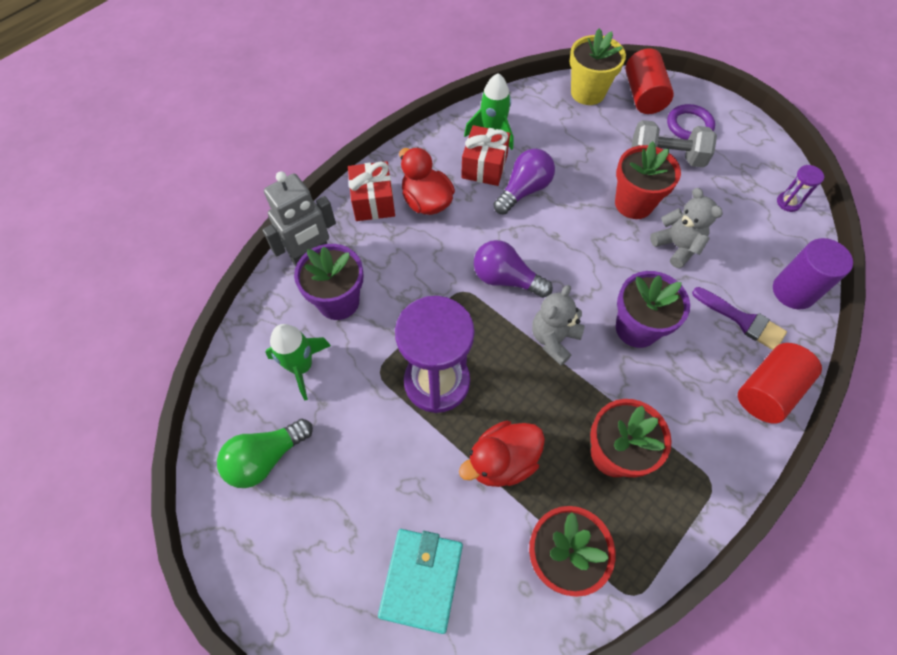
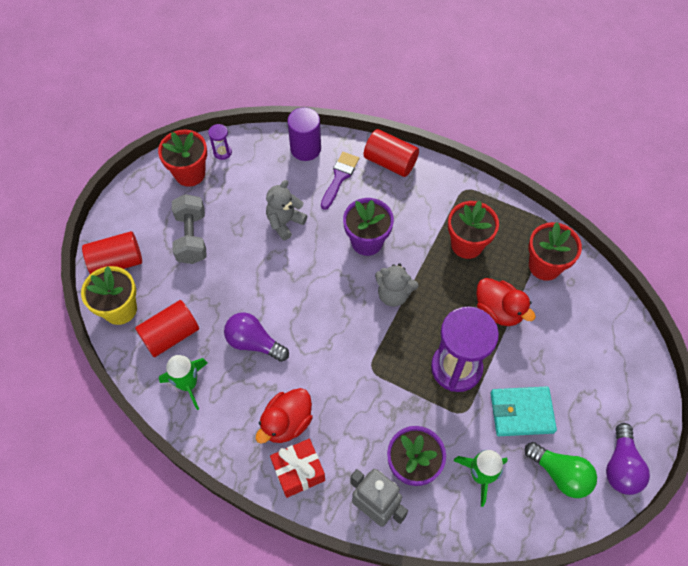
camera: 105 degrees left, 0 degrees up
turquoise wallet [378,529,463,634] -> turquoise wallet moved to [491,386,557,436]
red gift [461,125,510,186] -> none
purple light bulb [474,240,553,298] -> purple light bulb moved to [606,423,650,495]
red flower pot [615,141,681,219] -> red flower pot moved to [158,129,207,187]
purple ring [667,104,715,140] -> none
none -> red cylinder [135,300,199,357]

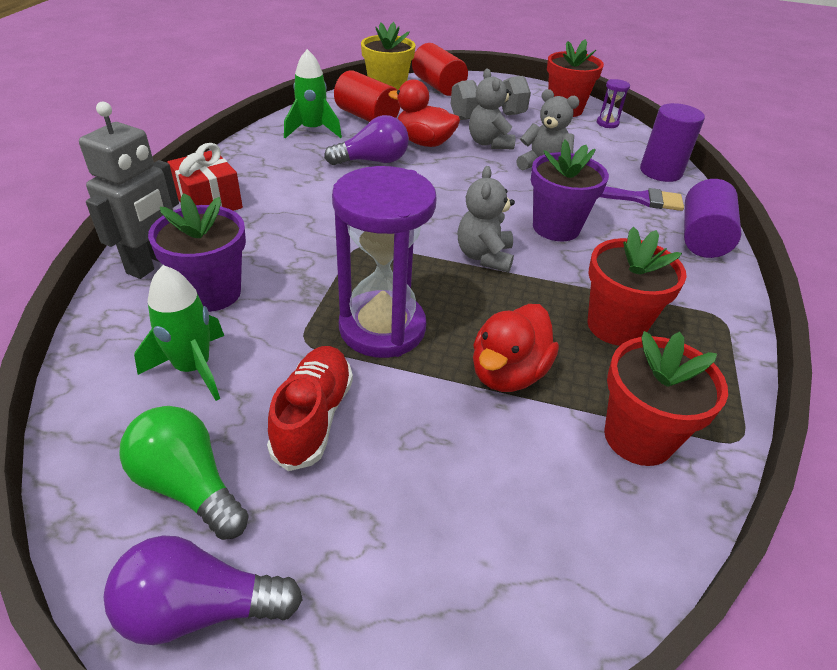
camera: 75 degrees right, 20 degrees down
purple light bulb [224,312,289,362] -> purple light bulb turned 60 degrees clockwise [324,115,409,165]
red duck [256,388,313,444] -> red duck moved to [388,79,460,147]
red cylinder [364,129,419,177] -> purple cylinder [684,179,741,258]
turquoise wallet [491,386,557,436] -> red shoe [267,346,353,471]
green light bulb [525,442,597,498] -> green light bulb turned 105 degrees clockwise [119,406,249,540]
none -> grey teddy bear [469,69,515,149]

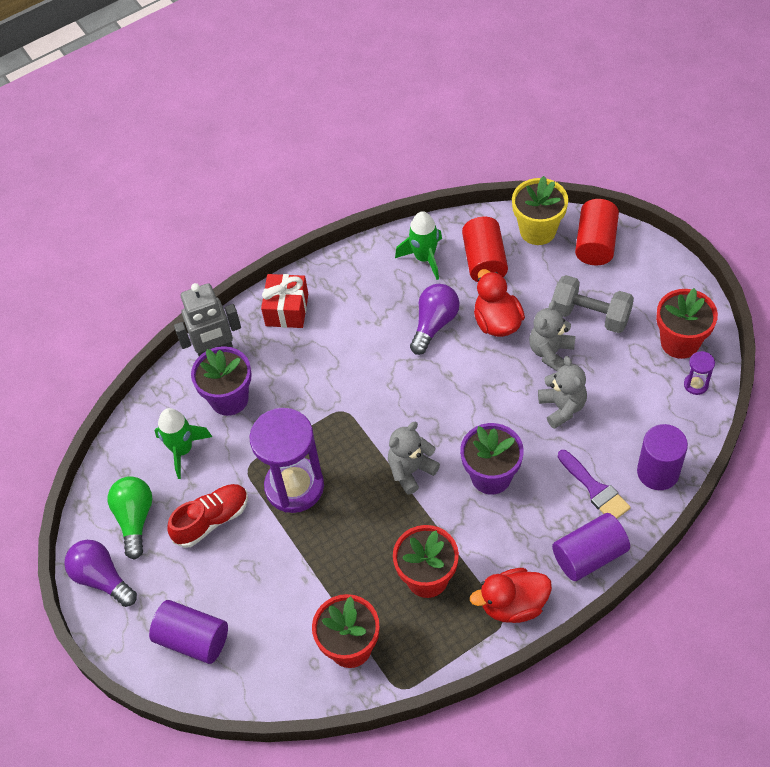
camera: 50 degrees right, 15 degrees up
purple light bulb [324,115,409,165] -> purple light bulb turned 90 degrees counterclockwise [410,284,460,355]
red duck [473,304,559,392] -> red duck moved to [470,568,552,623]
none -> purple cylinder [149,600,228,664]

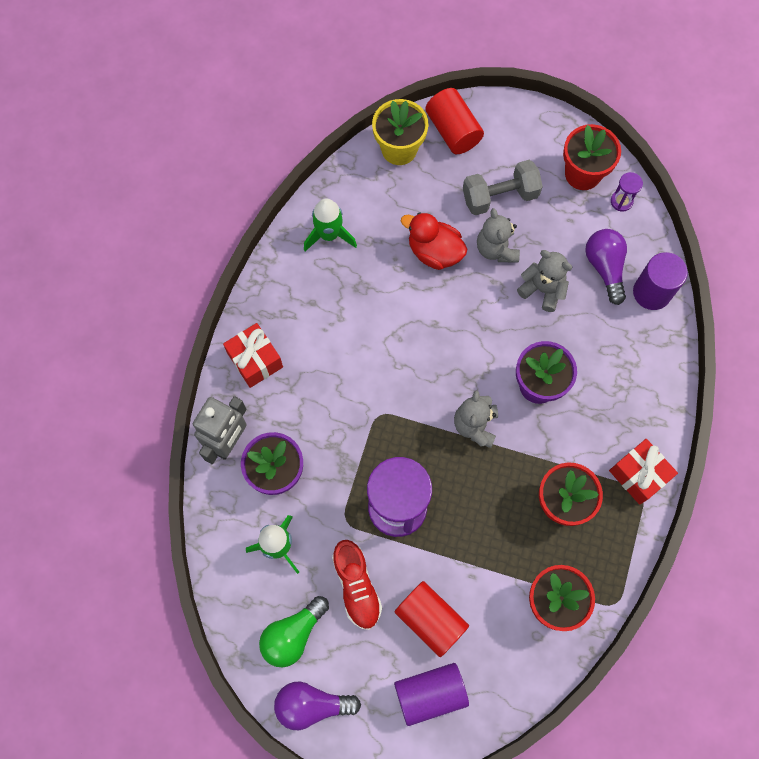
camera: 45 degrees left, 15 degrees up
green light bulb [108,476,153,560] -> green light bulb turned 90 degrees counterclockwise [259,596,329,668]
red shoe [167,484,248,548] -> red shoe turned 150 degrees clockwise [332,540,382,630]
purple light bulb [410,284,460,355] -> purple light bulb moved to [585,229,627,305]
red cylinder [462,217,508,282] -> red cylinder moved to [395,581,469,657]
red duck [470,568,552,623] -> red gift [609,439,678,505]
purple cylinder [552,513,630,581] -> none
purple brush [558,450,631,519] -> none

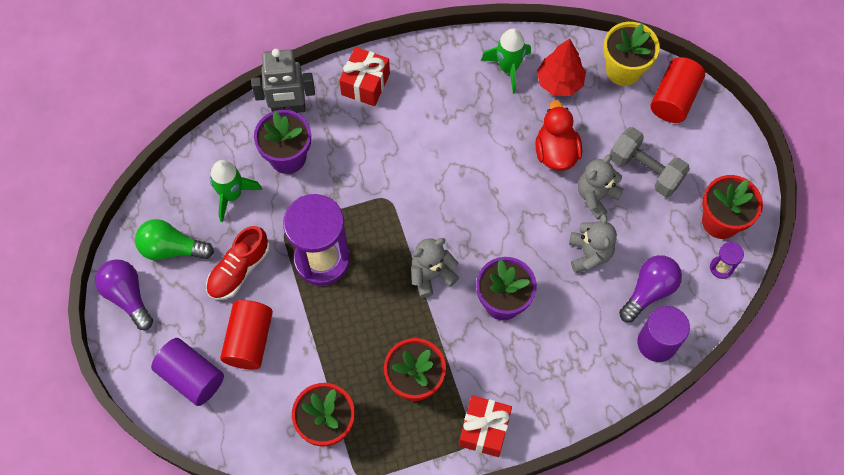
camera: 55 degrees right, 5 degrees down
none -> red tree [537,39,586,96]

